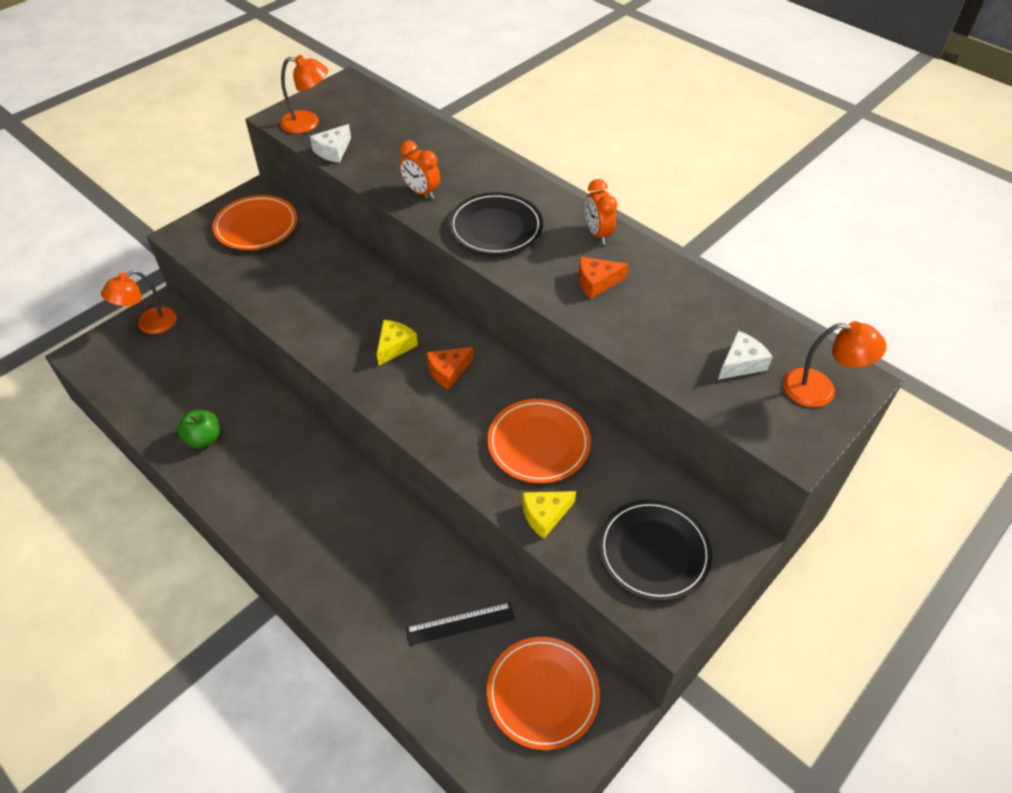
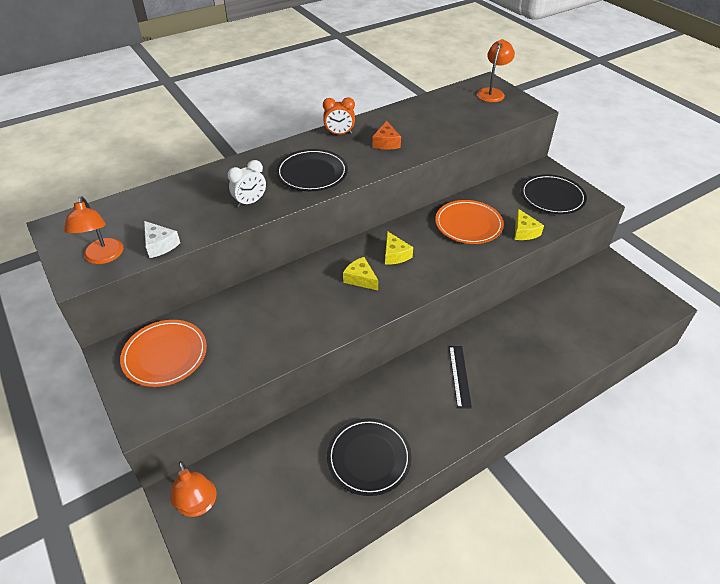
camera: 75 degrees left, 5 degrees down
green apple [178,410,220,449] -> black plate [327,418,412,496]
orange lamp [280,55,328,134] -> orange lamp turned 150 degrees clockwise [64,196,123,264]
orange clock [400,141,440,199] -> white clock [228,160,266,207]
black ruler [406,602,515,646] -> black ruler moved to [449,346,472,409]
orange cheese [427,347,474,390] -> yellow cheese [385,231,413,264]
orange plate [487,637,600,750] -> none
white cheese [718,331,773,380] -> none

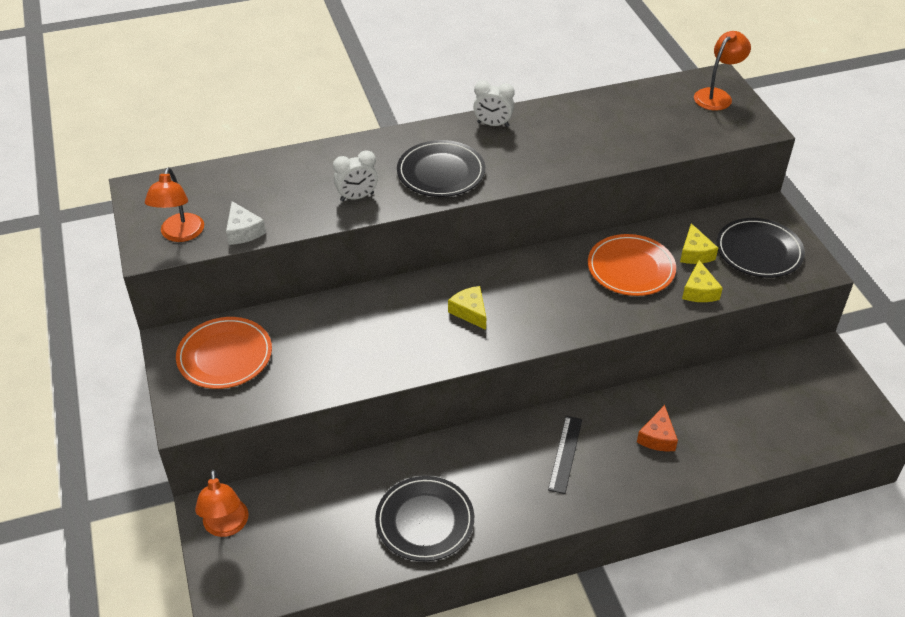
camera: 15 degrees right, 0 degrees up
orange clock [323,97,355,135] -> white clock [473,80,514,127]
orange cheese [372,121,401,149] -> orange cheese moved to [637,405,678,452]
yellow cheese [385,231,413,264] -> yellow cheese moved to [680,223,718,264]

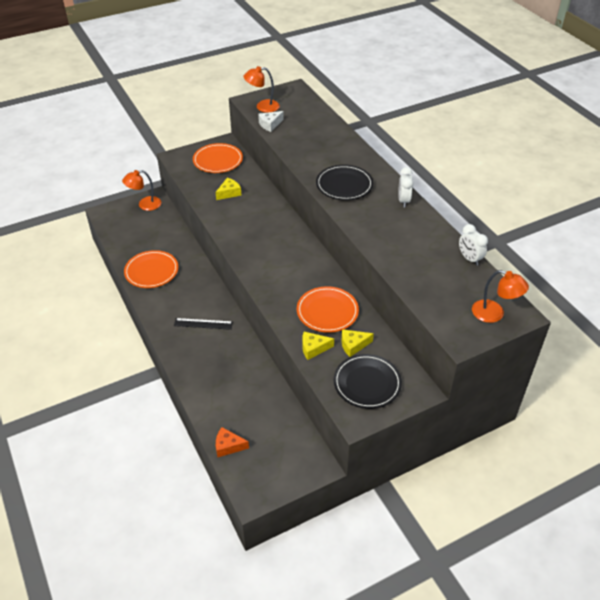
camera: 80 degrees right, 0 degrees up
white clock [333,150,378,201] -> white clock moved to [459,224,488,266]
black plate [375,476,474,561] -> orange plate [124,250,178,288]
yellow cheese [448,286,486,330] -> yellow cheese moved to [216,178,242,200]
orange cheese [637,405,678,452] -> orange cheese moved to [216,427,249,457]

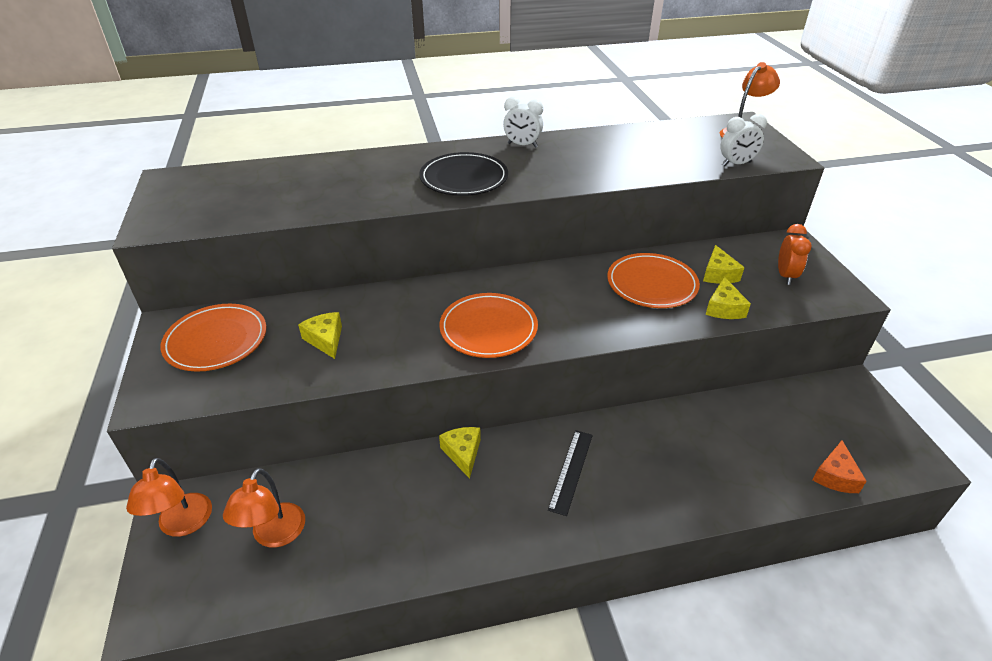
camera: 75 degrees left, 5 degrees down
orange plate [124,250,178,288] -> orange plate moved to [439,293,538,358]
orange lamp [244,66,280,113] -> orange lamp moved to [223,468,305,548]
white cheese [258,111,284,132] -> none
black plate [334,354,402,409] -> orange clock [778,224,812,285]
white clock [459,224,488,266] -> white clock moved to [720,114,767,167]
none -> yellow cheese [439,427,481,479]

